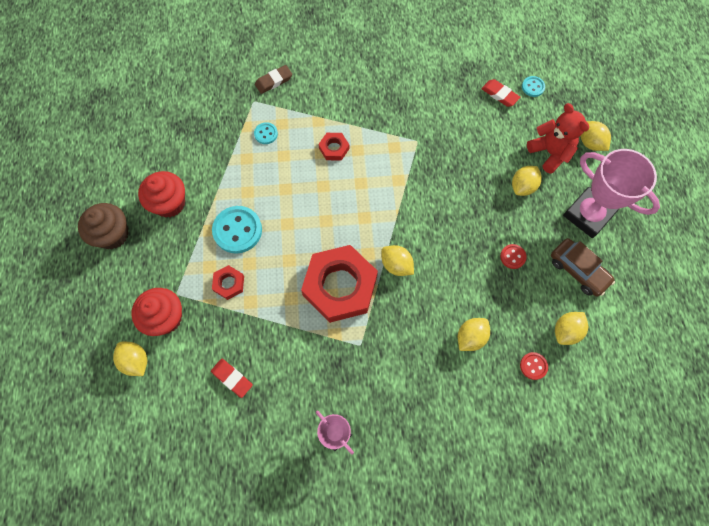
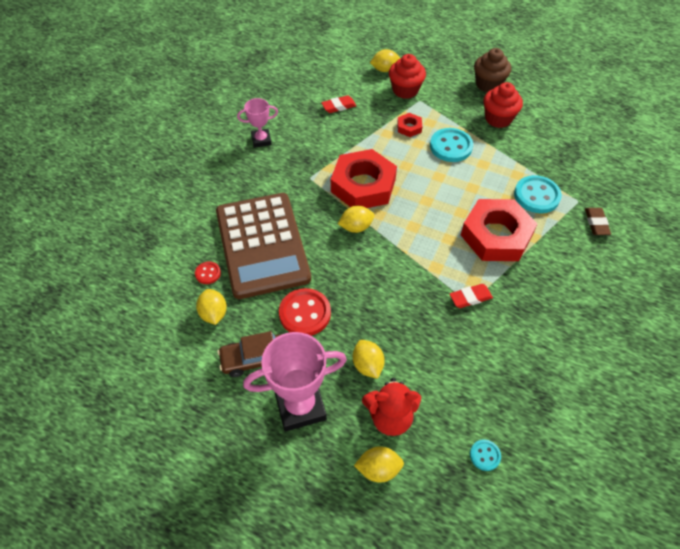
camera: 120 degrees right, 15 degrees down
turquoise button [254,122,278,144] -> turquoise button [514,175,562,213], size x1.96
red nut [319,133,349,161] -> red nut [461,199,537,261], size x2.29
yellow lemon [458,318,490,351] -> brown calculator [216,193,311,299]
red eraser [481,79,520,107] -> red eraser moved to [450,284,493,308]
red button [500,244,527,269] -> red button [279,288,331,336], size x1.96

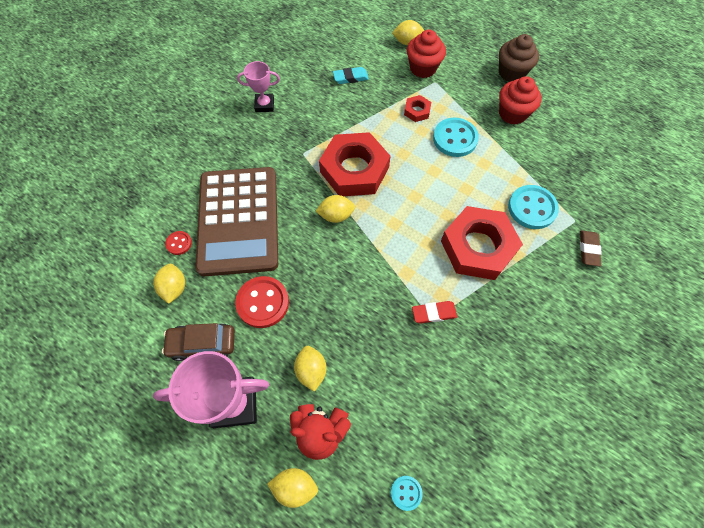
camera: 10 degrees right, 10 degrees up
red eraser [321,95,356,113] -> turquoise eraser [333,67,369,84]

